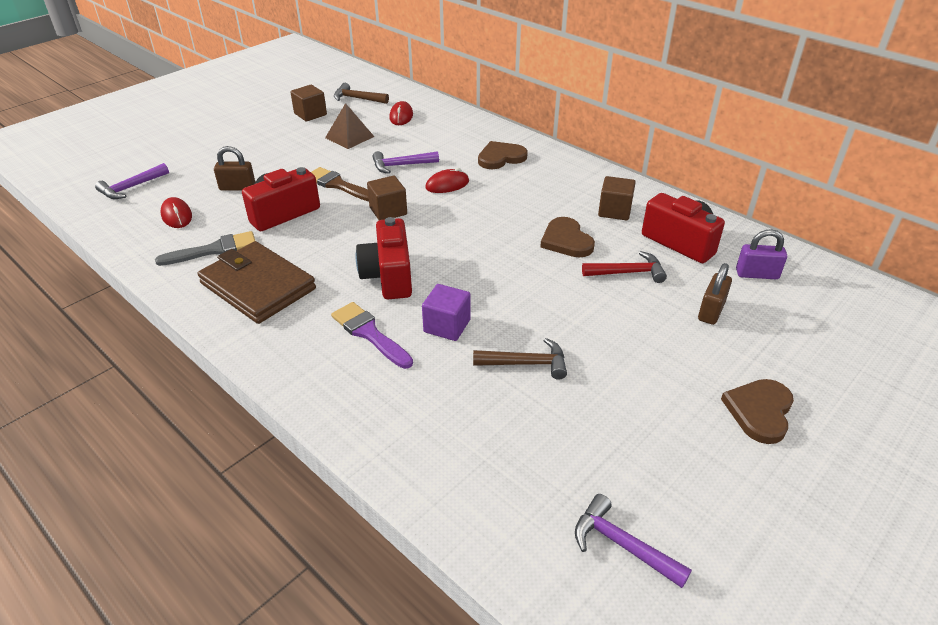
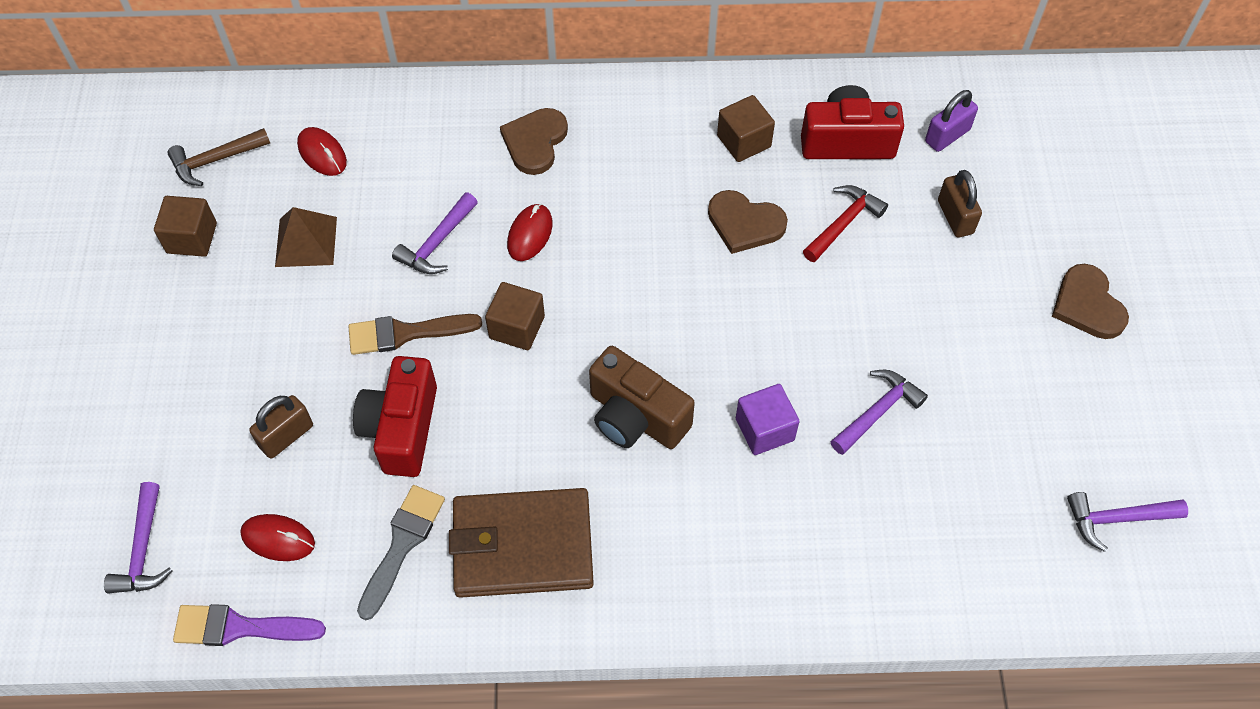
camera: 45 degrees left, 20 degrees up
purple brush [331,302,413,369] -> purple brush moved to [173,604,326,646]
red camera [356,217,412,299] -> brown camera [589,346,695,449]
brown hammer [473,338,567,380] -> purple hammer [830,370,928,455]

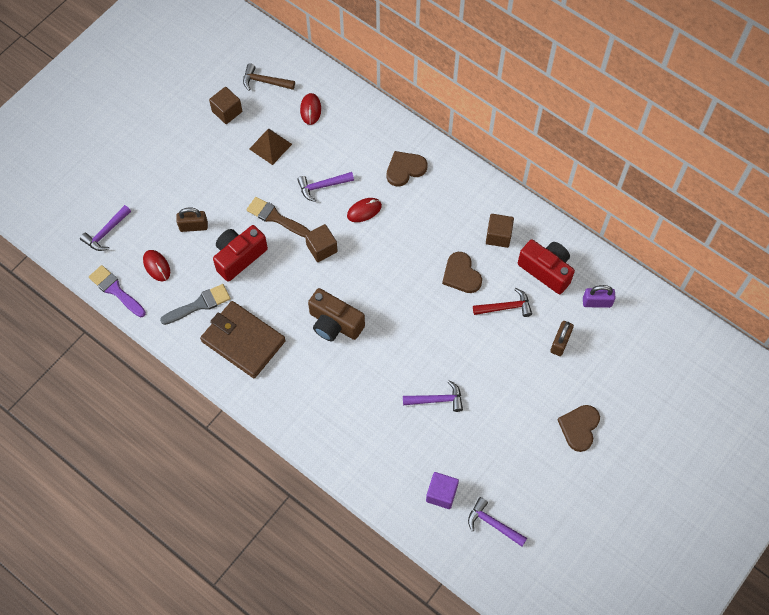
camera: 40 degrees right, 5 degrees up
brown camera [589,346,695,449] -> brown camera turned 45 degrees counterclockwise [308,288,365,341]
purple cube [736,384,800,455] -> purple cube moved to [426,472,459,509]

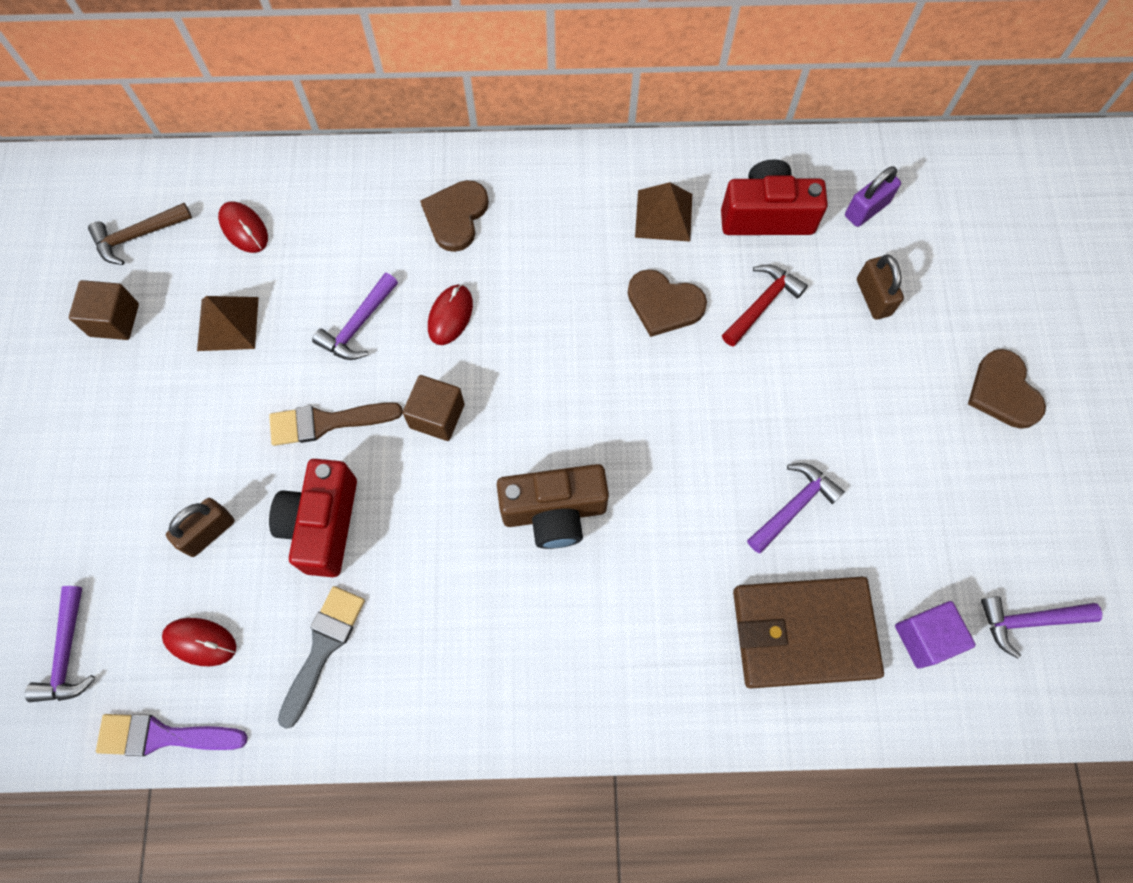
camera: 40 degrees left, 5 degrees up
brown wallet [200,301,286,378] -> brown wallet moved to [733,577,884,689]
brown cube [486,214,514,248] -> brown pyramid [635,182,692,242]

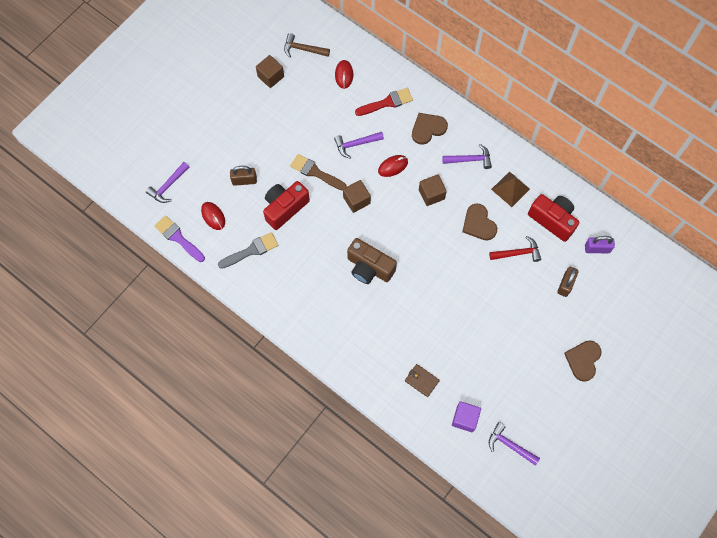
camera: 40 degrees right, 0 degrees up
brown pyramid [197,296,259,351] -> none
brown wallet [733,577,884,689] -> brown wallet [405,364,440,397], size x0.46
purple hammer [747,463,845,553] -> purple hammer moved to [442,144,492,169]
none -> red brush [355,88,413,116]
none -> brown cube [419,174,447,206]

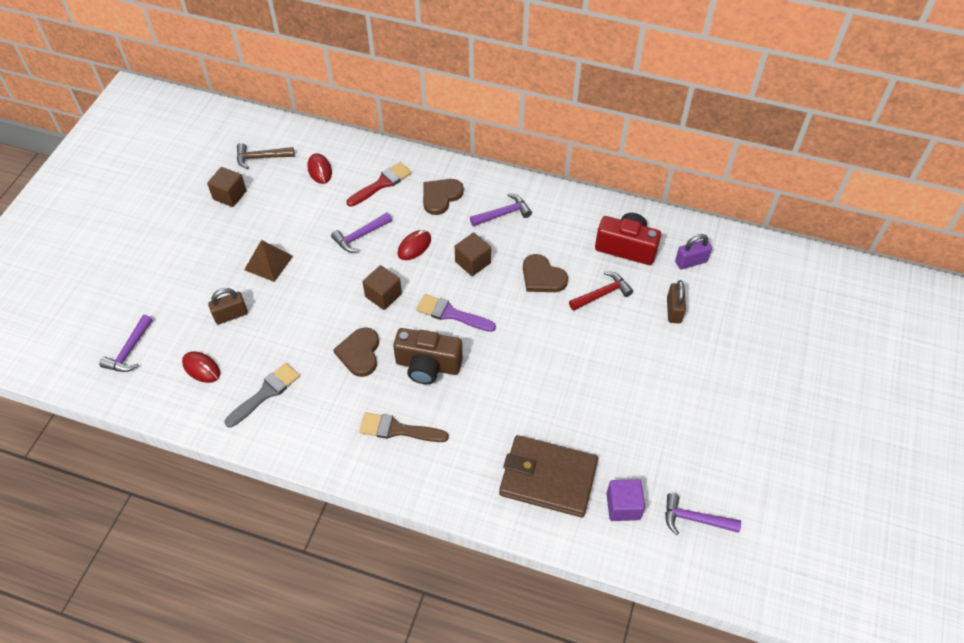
camera: 20 degrees left, 15 degrees down
purple brush [154,216,205,262] -> purple brush moved to [416,294,496,332]
red camera [263,181,310,230] -> none
brown brush [290,154,347,191] -> brown brush moved to [359,412,449,442]
brown wallet [405,364,440,397] -> brown wallet [499,435,598,518], size x2.18
brown pyramid [491,171,530,207] -> brown pyramid moved to [244,240,293,282]
brown heart [564,341,601,382] -> brown heart moved to [333,327,379,377]

